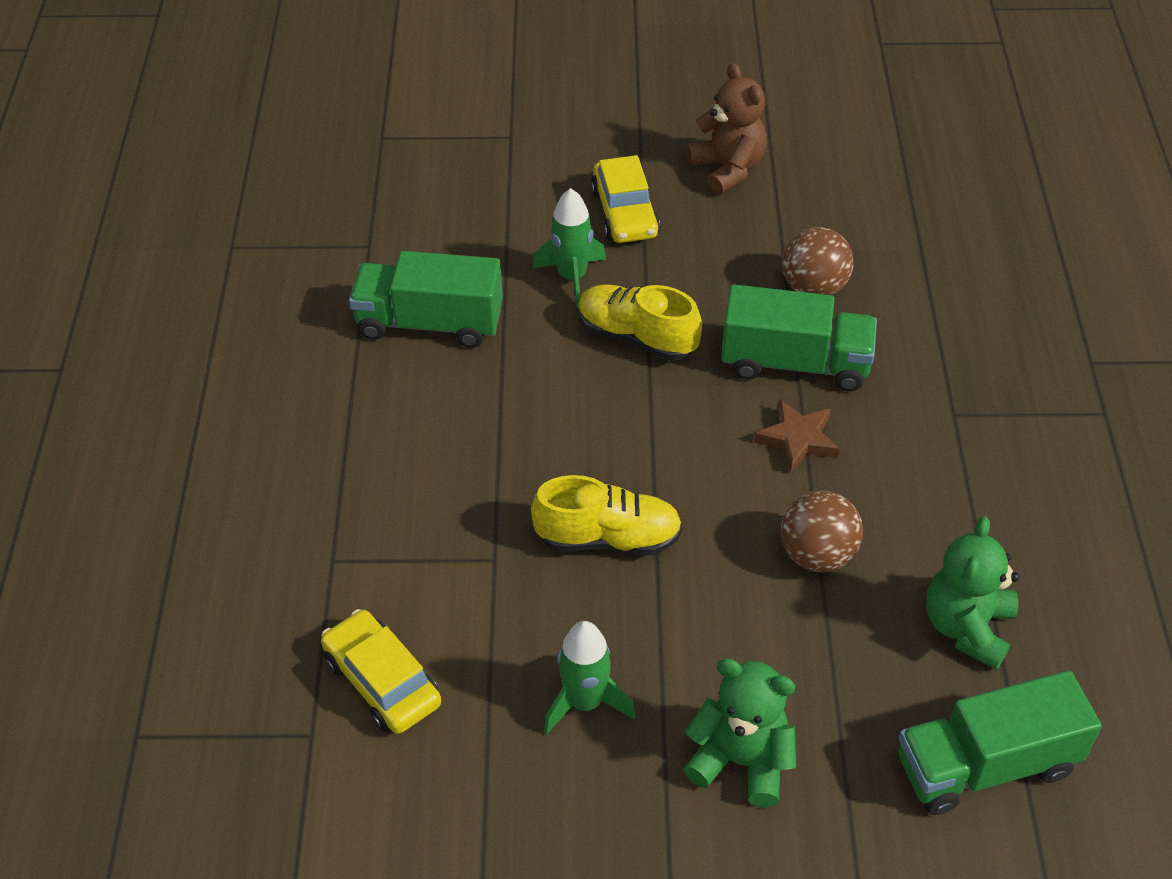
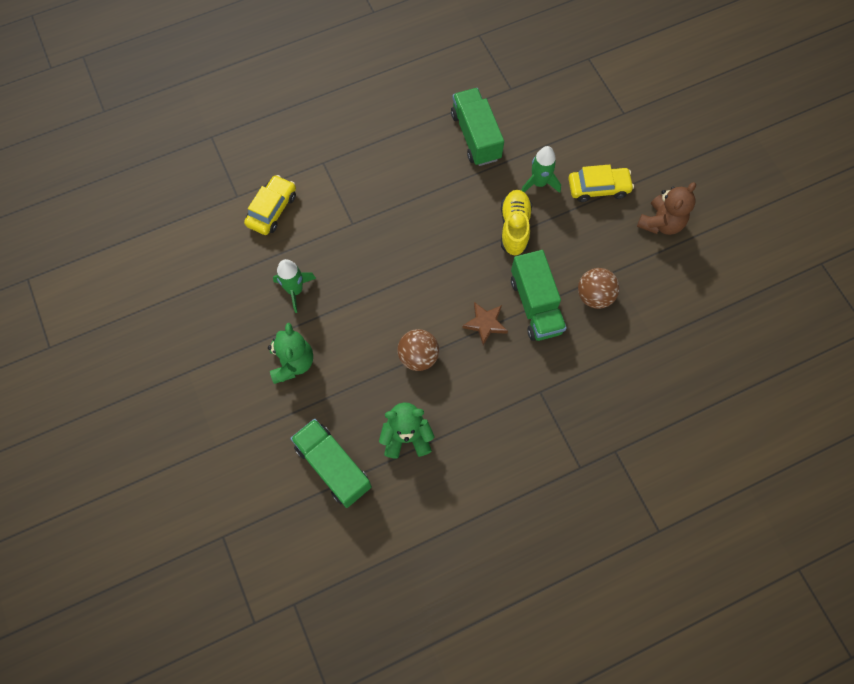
camera: 65 degrees right, 20 degrees up
yellow shoe [531,475,682,555] -> none
yellow car [591,155,660,243] -> yellow car turned 150 degrees counterclockwise [568,165,634,202]

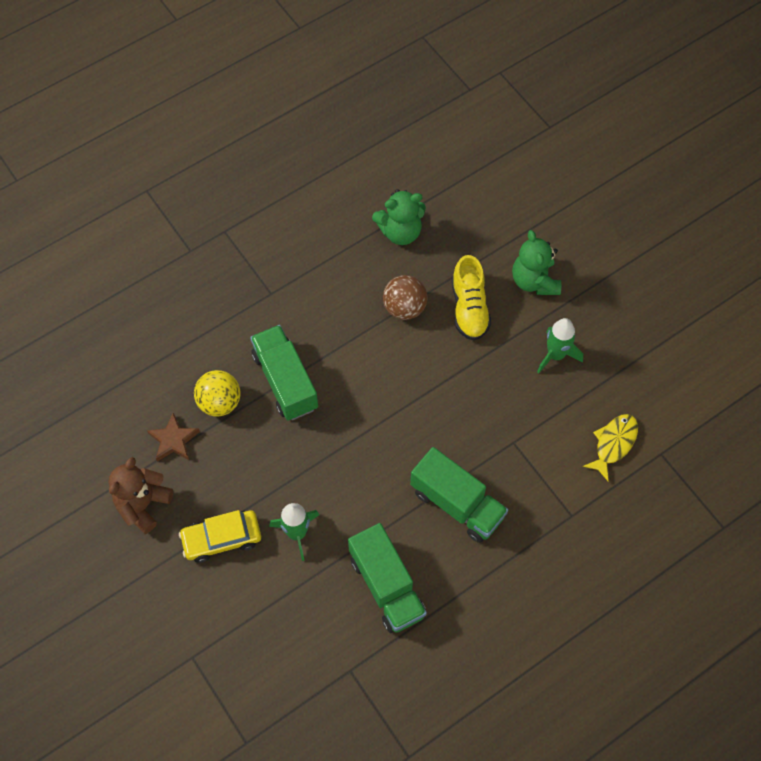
camera: 170 degrees right, 5 degrees down
yellow car [244,175,296,235] -> yellow fish [583,414,638,482]
green truck [290,419,372,508] -> green truck moved to [410,447,508,543]
brown star [462,302,508,345] -> brown star moved to [147,413,200,462]
yellow shoe [501,190,532,256] -> yellow shoe moved to [452,255,491,341]
brown ball [578,268,620,309] -> yellow ball [194,370,241,417]

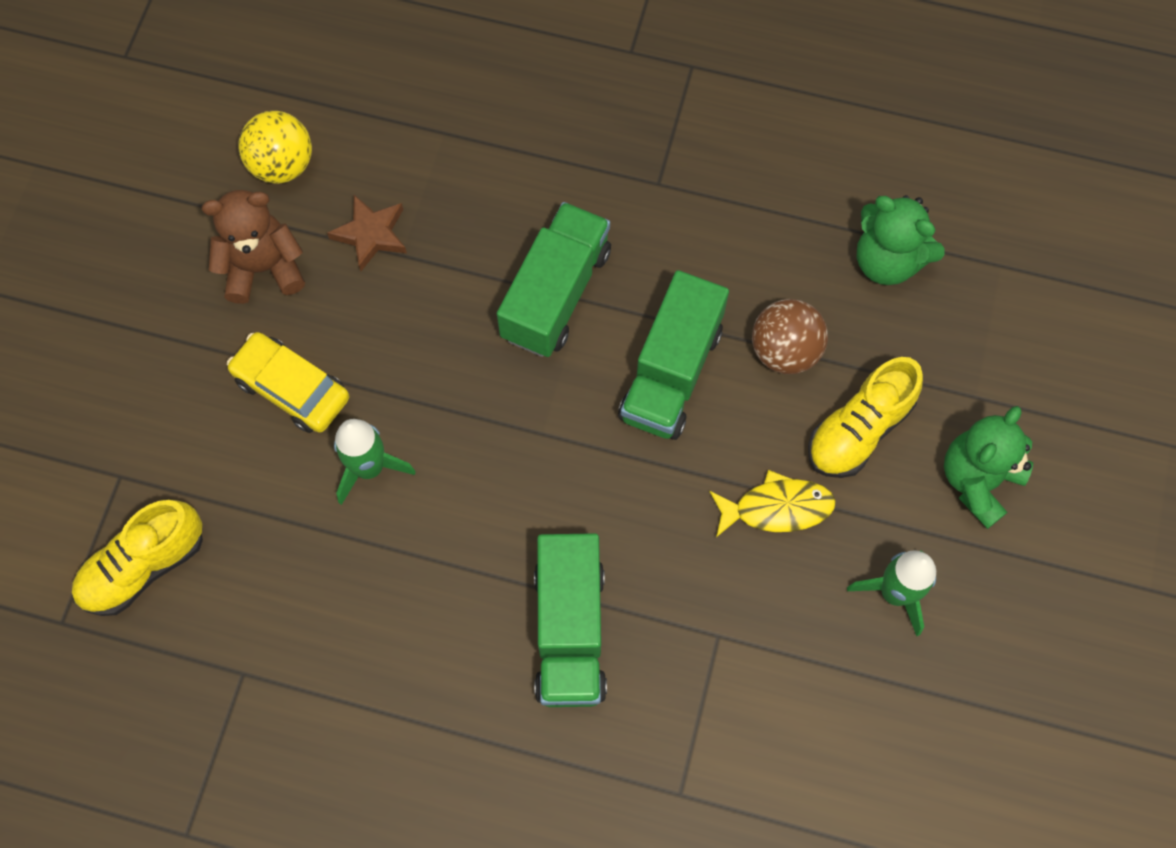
camera: 50 degrees right, 5 degrees up
yellow ball [194,370,241,417] -> yellow ball moved to [238,111,312,184]
green truck [348,523,427,633] -> green truck moved to [618,270,729,440]
yellow fish [583,414,638,482] -> yellow fish moved to [709,470,836,537]
none -> yellow shoe [72,500,203,616]

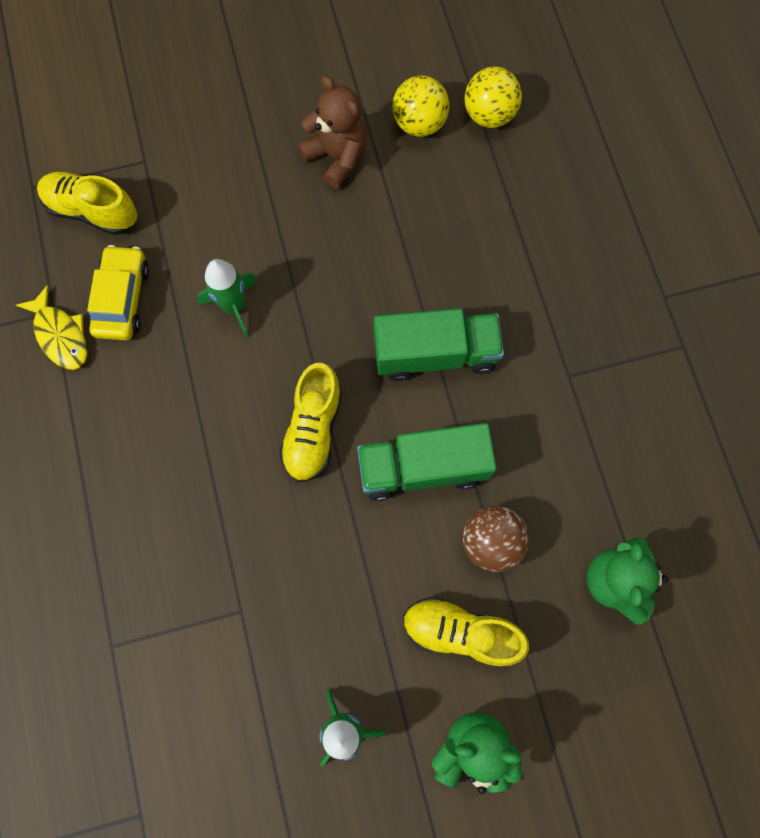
camera: 60 degrees right, 5 degrees up
yellow car [227,332,349,433] -> yellow car moved to [87,245,149,340]
brown star [327,195,407,271] -> none
green truck [534,533,607,707] -> none
yellow fish [709,470,836,537] -> yellow fish moved to [16,285,87,370]
none -> yellow shoe [279,363,342,482]
none -> yellow ball [464,67,522,128]

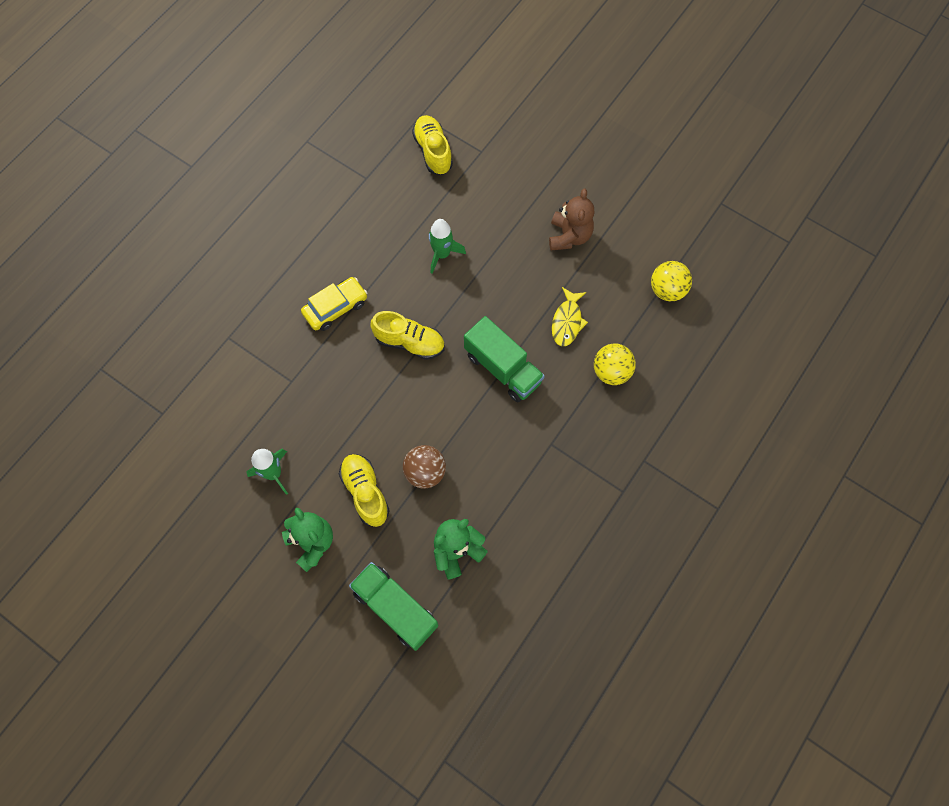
camera: 50 degrees right, 5 degrees down
yellow fish [16,285,87,370] -> yellow fish moved to [552,287,588,347]
yellow car [87,245,149,340] -> yellow car moved to [301,277,367,331]
yellow shoe [279,363,342,482] -> yellow shoe turned 135 degrees counterclockwise [370,311,445,360]
green truck [357,423,497,501] -> green truck moved to [349,562,439,651]
yellow ball [392,75,450,137] -> yellow ball moved to [594,344,636,385]

